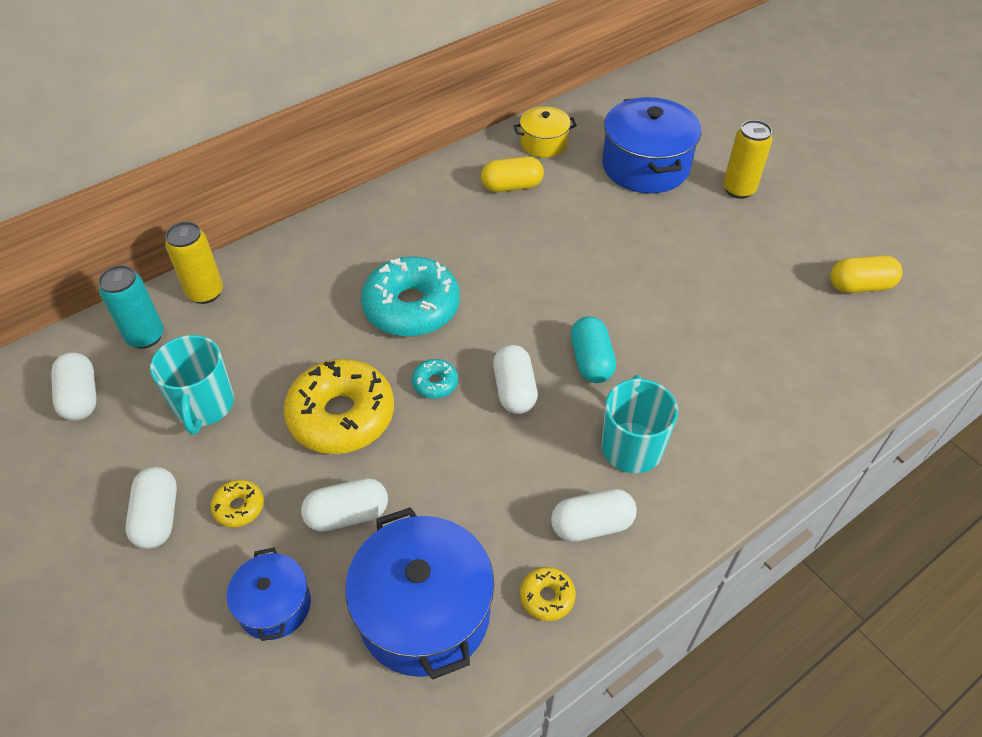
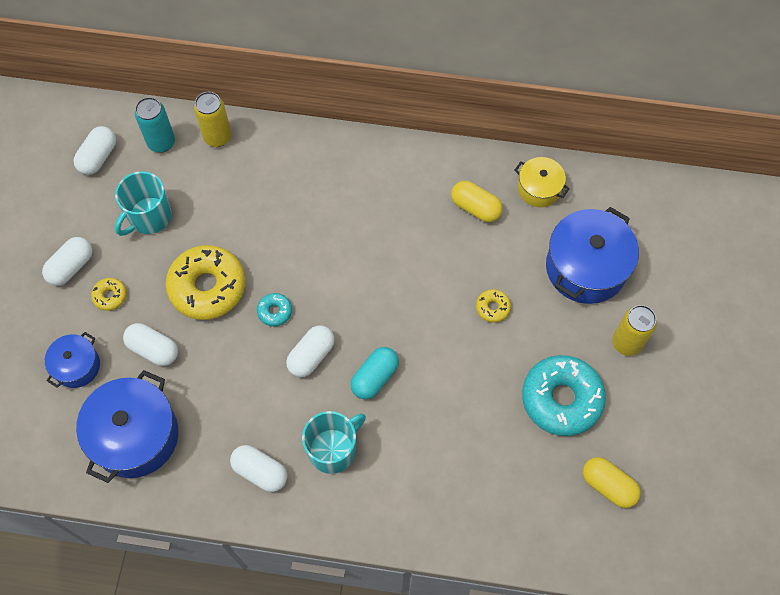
camera: 45 degrees right, 15 degrees up
turquoise donut [361,256,460,337] -> turquoise donut moved to [522,355,606,436]
yellow donut [520,567,576,621] -> yellow donut moved to [476,289,511,323]

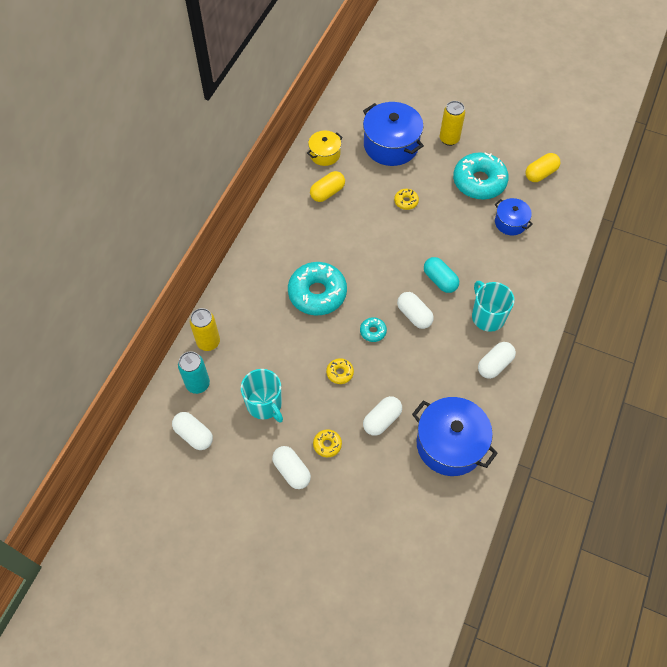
camera: 75 degrees left, 5 degrees down
blue pot [45,332,100,388] -> blue pot moved to [495,198,533,235]
yellow donut [165,245,246,320] -> yellow donut [326,358,354,384], size x0.44
none -> turquoise donut [288,262,347,315]

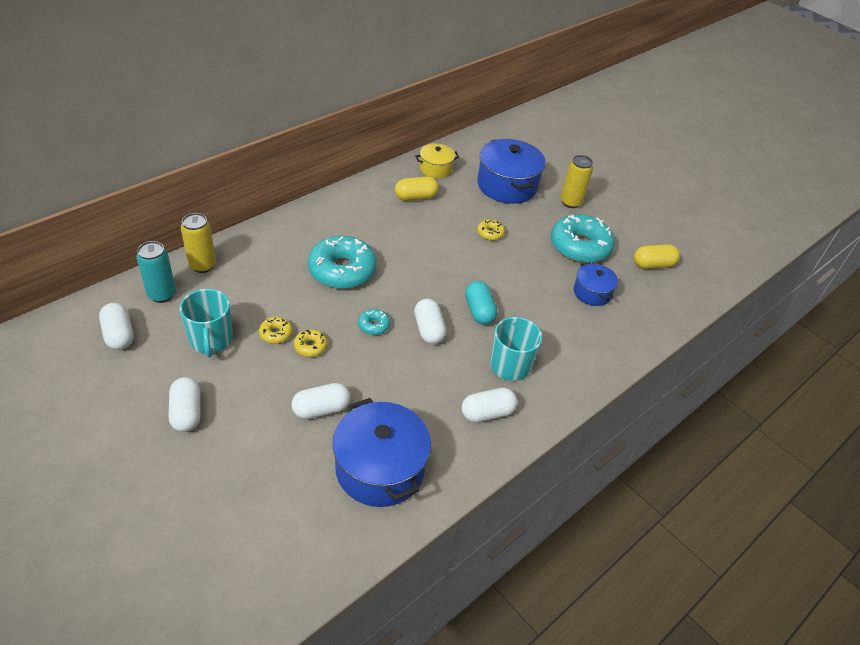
camera: 20 degrees right, 15 degrees down
yellow donut [313,430,342,457] -> yellow donut moved to [259,317,292,344]

